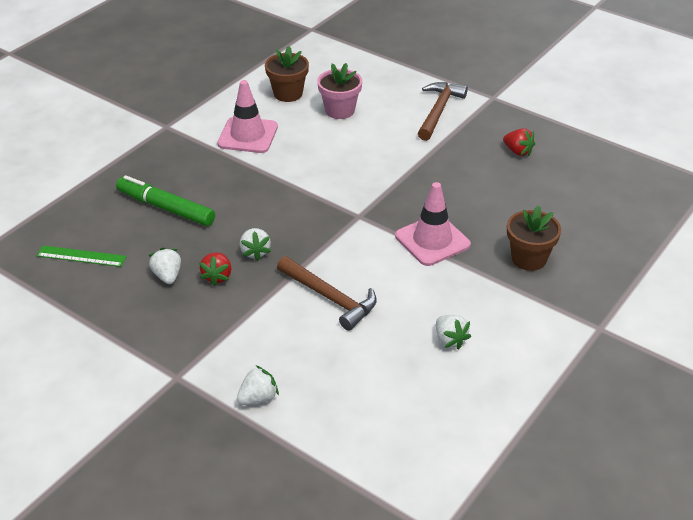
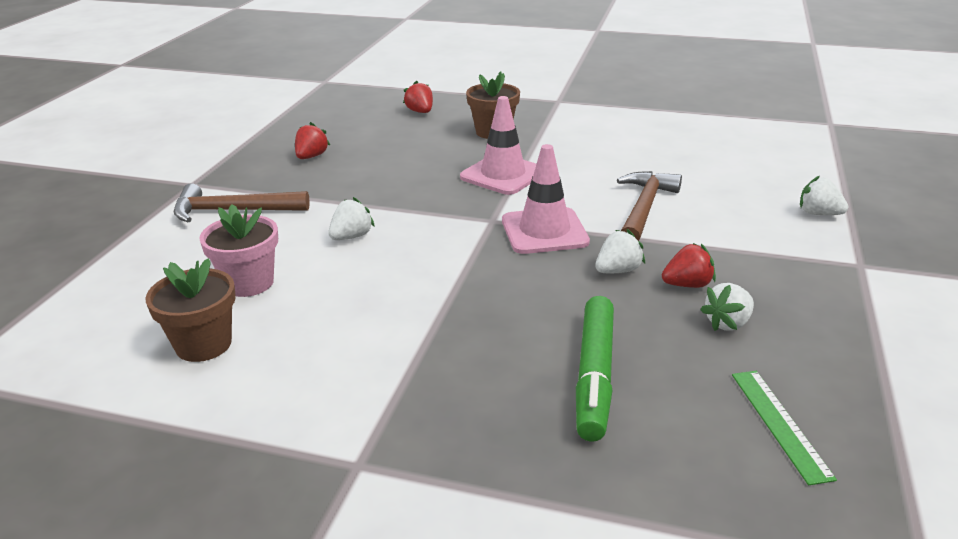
camera: 110 degrees left, 10 degrees down
pink traffic cone [217,80,278,153] -> pink traffic cone moved to [502,144,590,254]
white strawberry [436,315,471,350] -> white strawberry moved to [329,197,375,240]
none -> red strawberry [403,81,433,113]

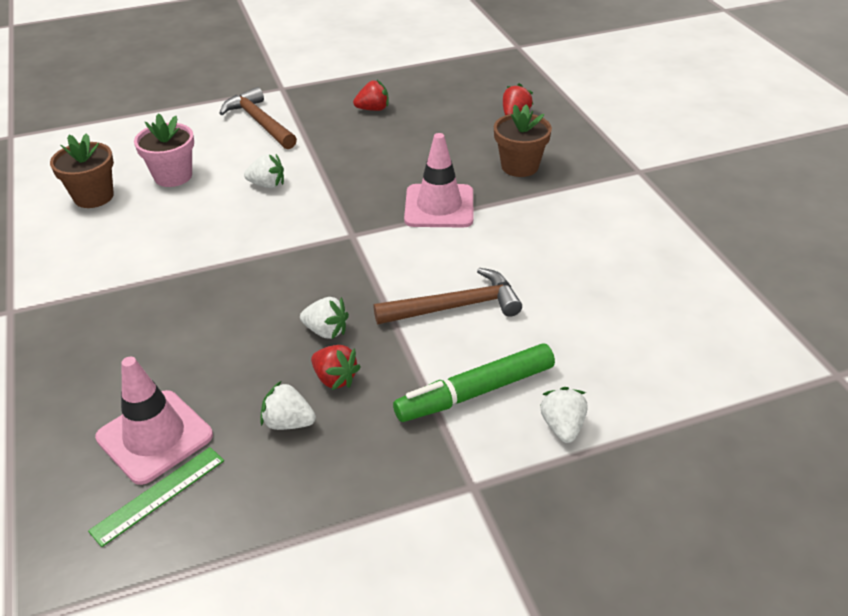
camera: 55 degrees right, 10 degrees up
pink traffic cone [502,144,590,254] -> pink traffic cone moved to [95,357,213,485]
green marker [576,296,614,442] -> green marker moved to [393,343,555,422]

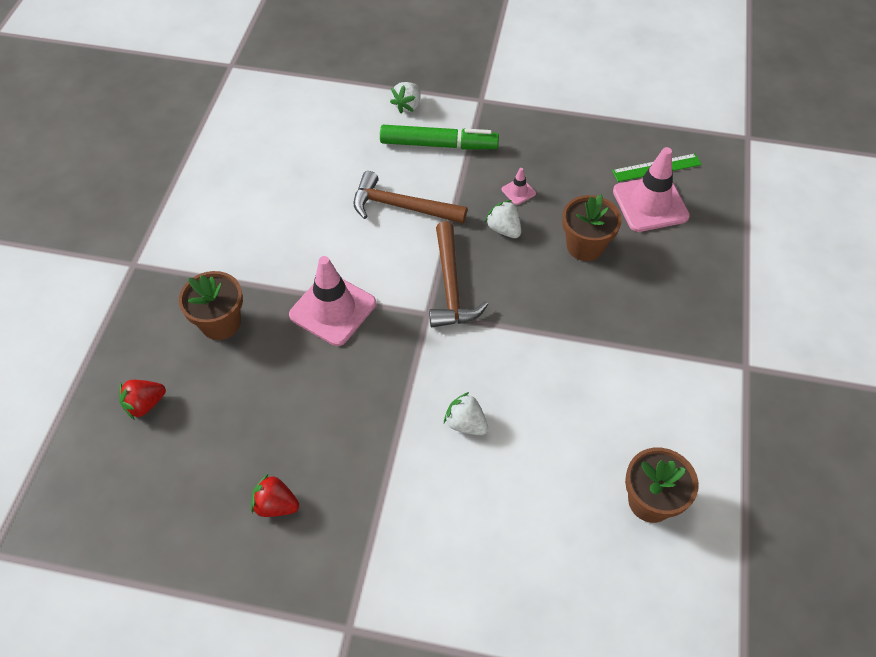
camera: 150 degrees left, 15 degrees up
pink flower pot [134,113,194,187] -> none
brown hammer [219,87,297,149] -> brown hammer moved to [429,221,488,327]
white strawberry [260,381,316,430] -> none
red strawberry [311,345,361,390] -> pink traffic cone [501,168,536,205]
none -> brown flower pot [562,195,622,261]

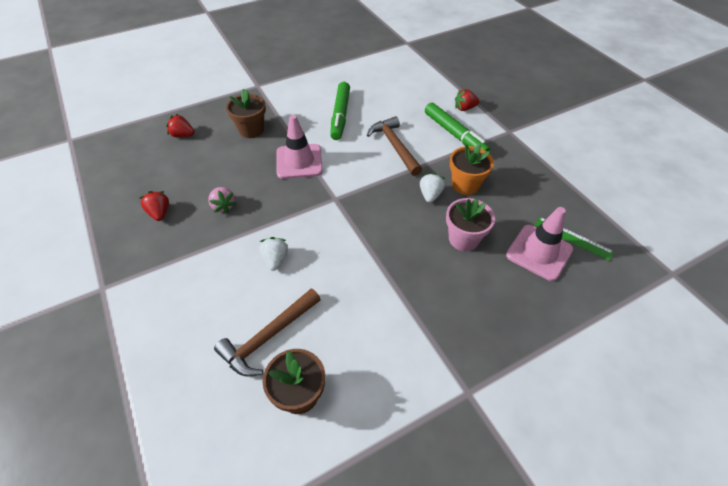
camera: 50 degrees right, 5 degrees down
white strawberry [390,82,421,114] -> red strawberry [455,89,480,111]
brown hammer [429,221,488,327] -> brown hammer moved to [214,288,321,377]
pink traffic cone [501,168,536,205] -> orange flower pot [450,143,494,195]
brown flower pot [562,195,622,261] -> pink flower pot [446,198,495,251]
none -> pink strawberry [208,187,237,213]
none -> green marker [330,82,350,140]

